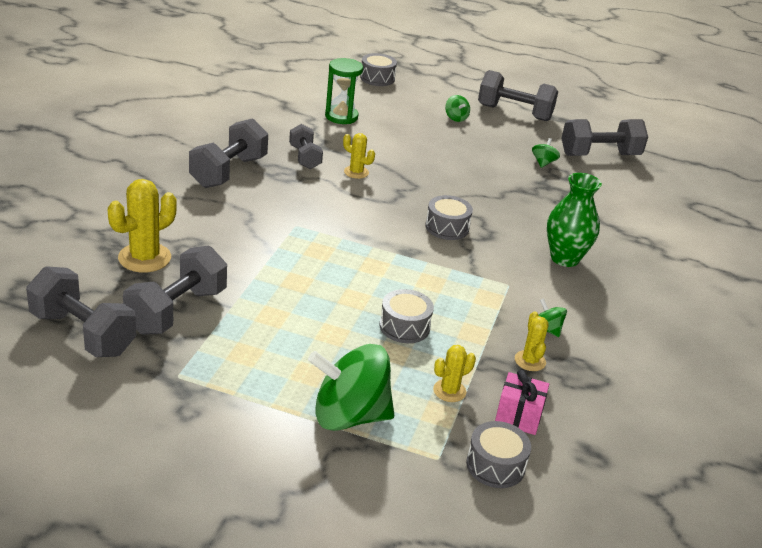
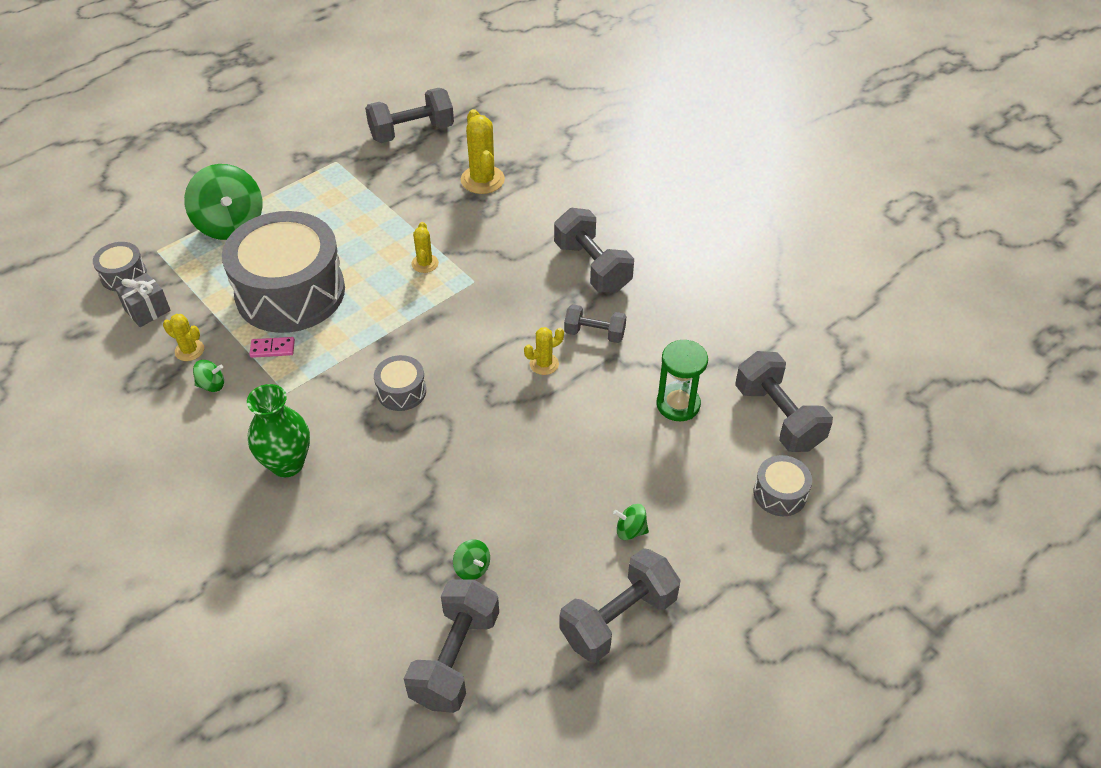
camera: 125 degrees right, 15 degrees up
grey dumbbell [123,245,227,335] -> grey dumbbell moved to [735,351,833,452]
green spinning top [308,344,394,431] -> green spinning top turned 120 degrees clockwise [184,164,262,240]
grey drum [380,289,434,343] -> grey drum [222,211,345,333], size x2.38
yellow cactus [433,345,476,402] -> yellow cactus moved to [411,222,439,273]
pink gift [495,370,549,435] -> grey gift [115,273,171,327]
none -> pink domino [249,337,295,358]

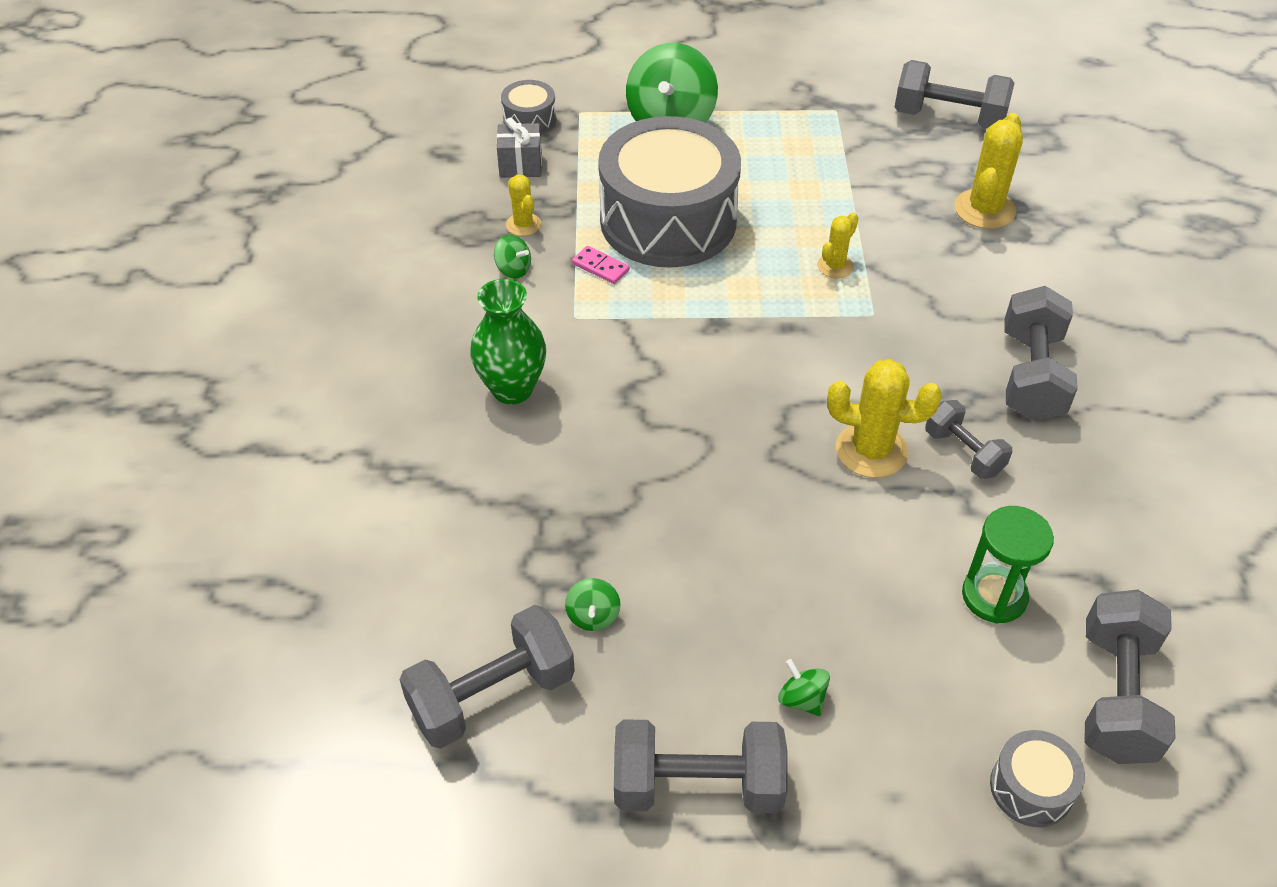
camera: 40 degrees right, 0 degrees up
grey drum [374,355,426,411] -> none
yellow cactus [524,327,564,375] -> yellow cactus [827,359,942,478], size x1.75

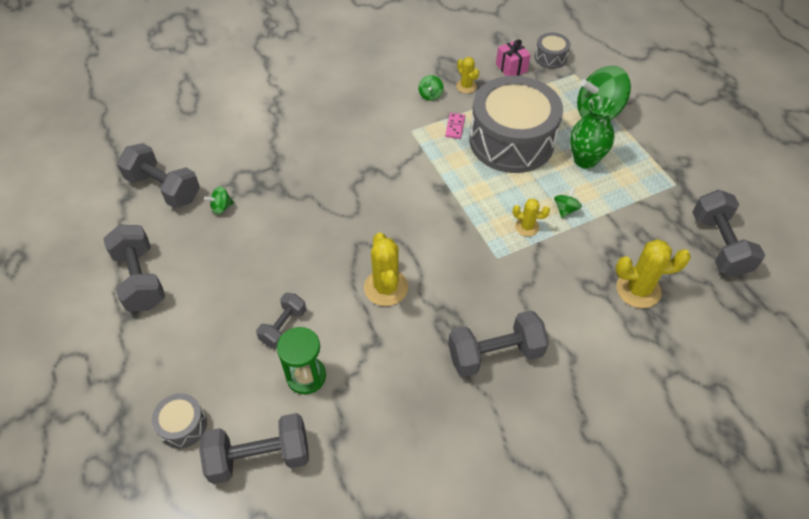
camera: 65 degrees right, 5 degrees up
green vase [470,279,546,404] -> green vase moved to [570,96,616,169]
grey gift [497,118,542,178] -> pink gift [496,39,531,76]
yellow cactus [506,174,541,236] -> yellow cactus turned 75 degrees counterclockwise [456,57,479,93]
green spinning top [778,659,830,716] -> green spinning top moved to [554,187,582,218]
grey dumbbell [925,400,1012,479] -> grey dumbbell moved to [256,293,306,348]

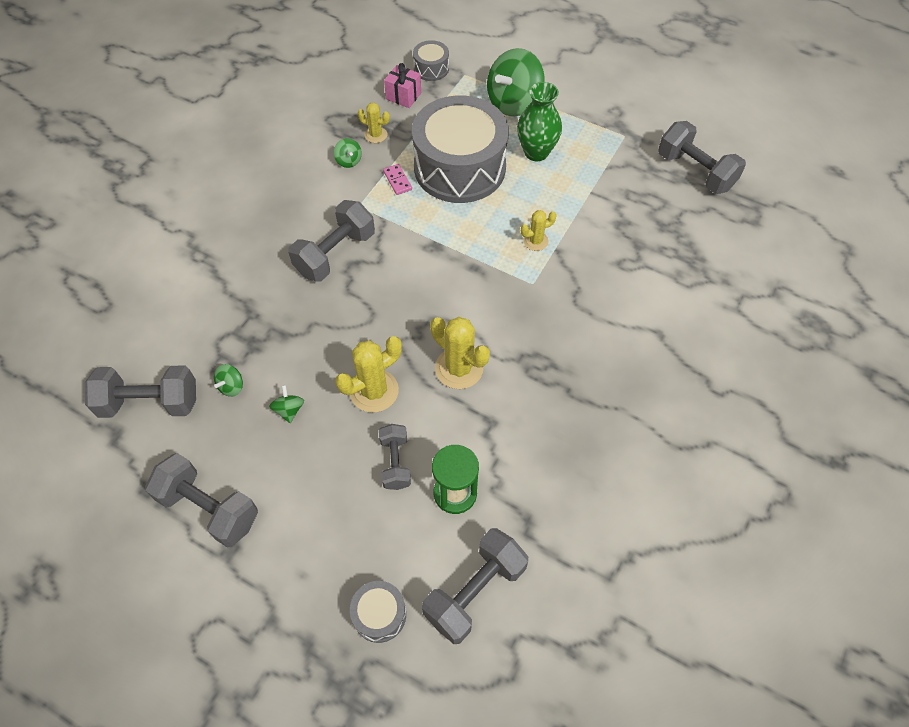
camera: 35 degrees left, 5 degrees up
grey dumbbell [448,310,549,377] -> grey dumbbell moved to [288,200,375,282]
green spinning top [554,187,582,218] -> green spinning top moved to [269,385,304,423]
yellow cactus [615,239,691,308] -> yellow cactus moved to [335,336,402,412]

